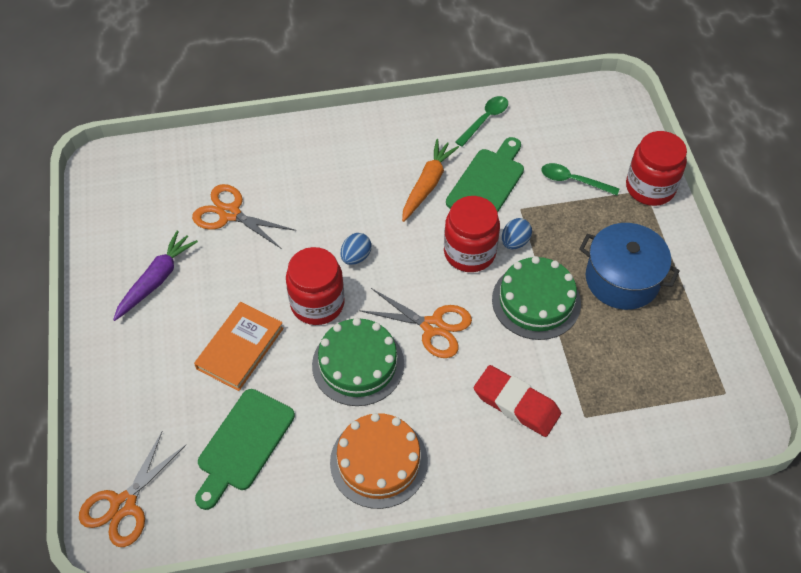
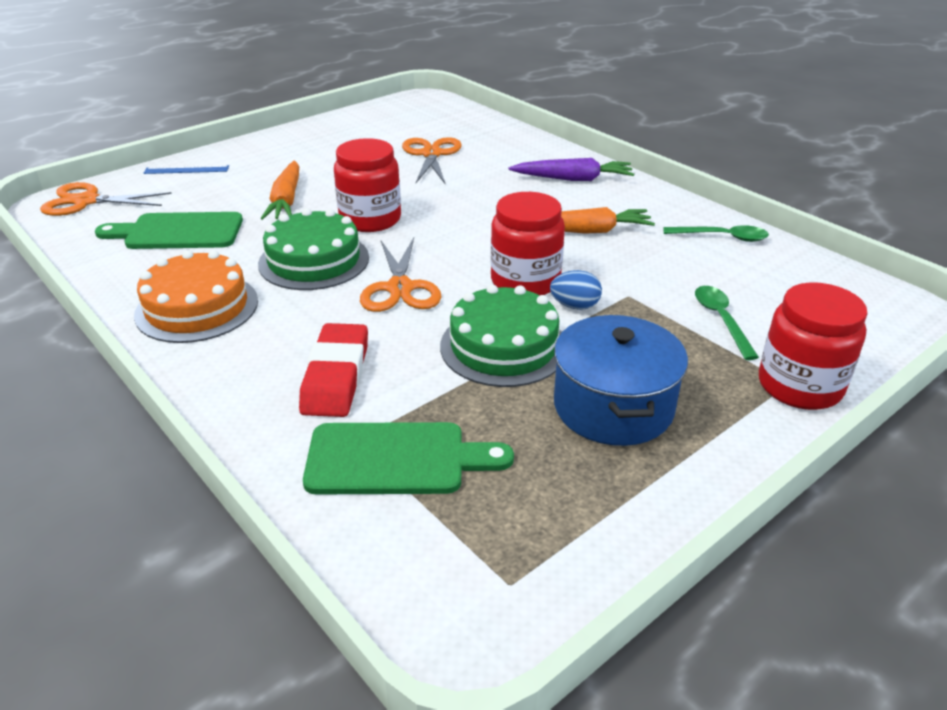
camera: 60 degrees right, 20 degrees down
purple carrot [113,230,198,321] -> purple carrot moved to [509,158,634,181]
orange book [194,302,284,391] -> orange carrot [260,161,299,220]
blue egg [341,233,372,265] -> none
green cutting board [446,137,524,212] -> green cutting board moved to [303,422,514,494]
none -> blue ruler [143,165,229,174]

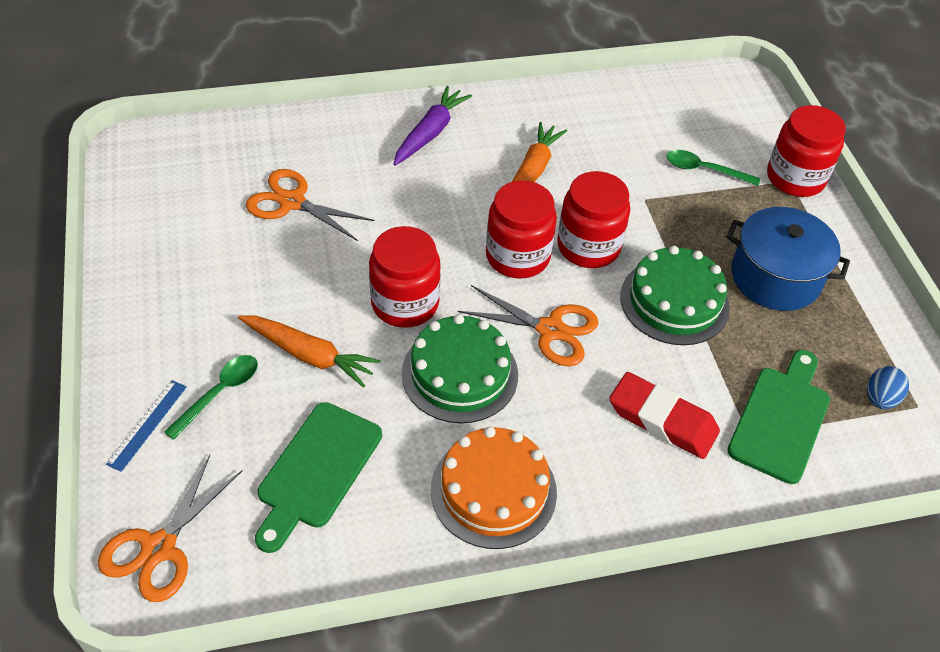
camera: 65 degrees left, 15 degrees up
blue egg [550,270,602,310] -> blue egg moved to [867,366,909,409]
green spoon [664,225,769,242] -> green spoon moved to [164,355,258,440]
none -> red jar [486,180,557,279]

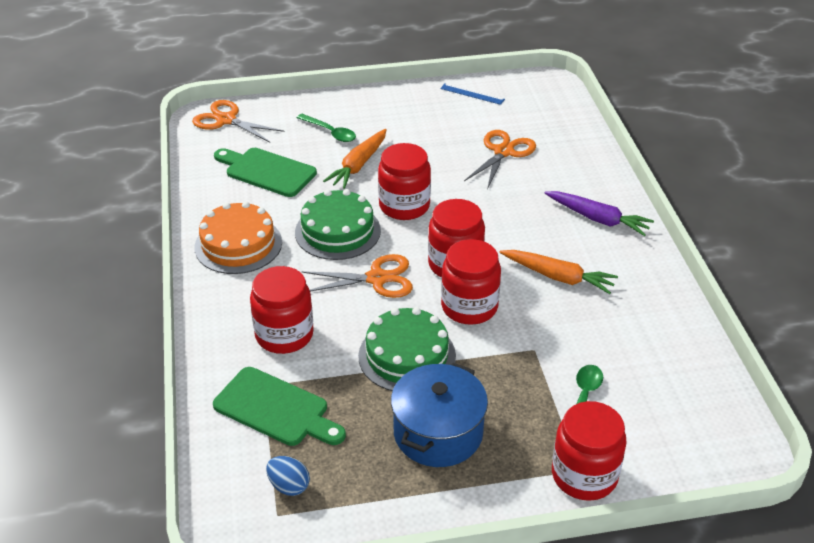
camera: 95 degrees right, 10 degrees down
blue ruler [106,380,187,472] -> blue ruler moved to [440,83,505,105]
orange scissors [458,285,598,366] -> orange scissors turned 120 degrees counterclockwise [301,254,413,298]
red eraser [609,372,720,459] -> red jar [250,266,314,354]

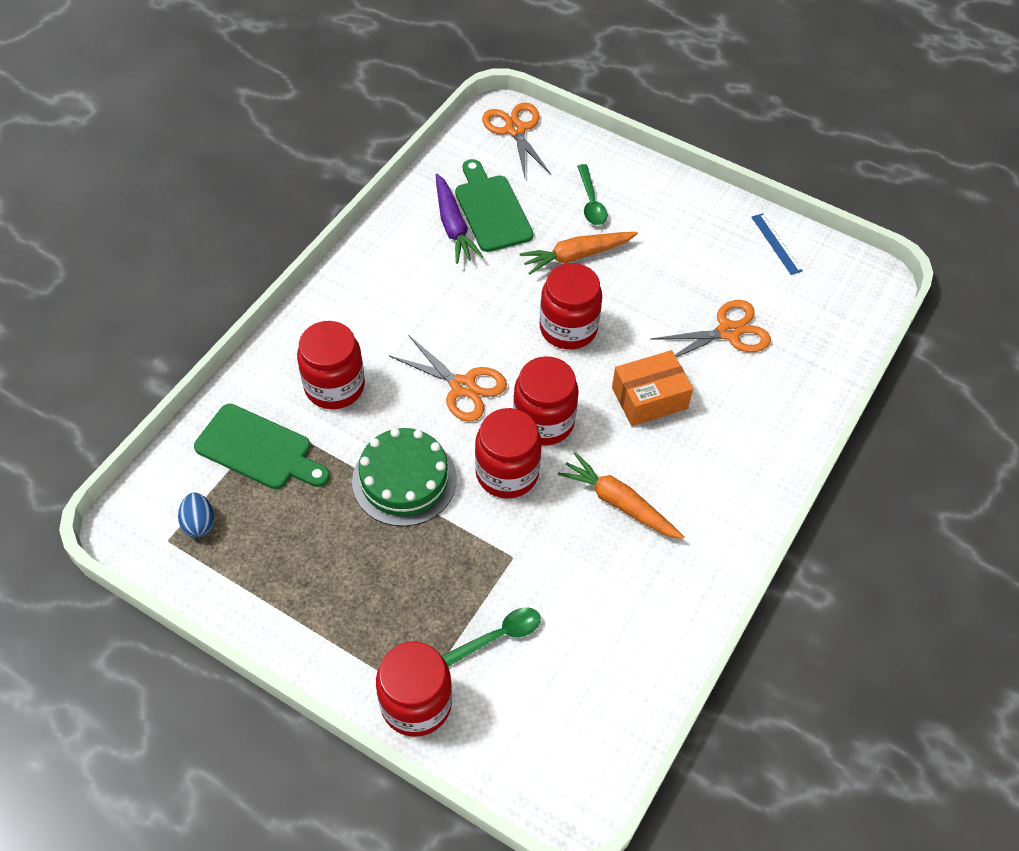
camera: 40 degrees right, 15 degrees up
orange cake [195,201,282,274] -> none
green cutting board [213,367,346,446] -> green cutting board turned 45 degrees counterclockwise [194,404,330,489]
green cake [295,189,381,260] -> none
blue pot [391,363,488,467] -> none
orange carrot [500,250,618,294] -> orange carrot turned 150 degrees clockwise [558,452,684,539]
purple carrot [545,191,654,236] -> purple carrot moved to [436,174,483,264]
none -> orange box [612,350,693,426]

